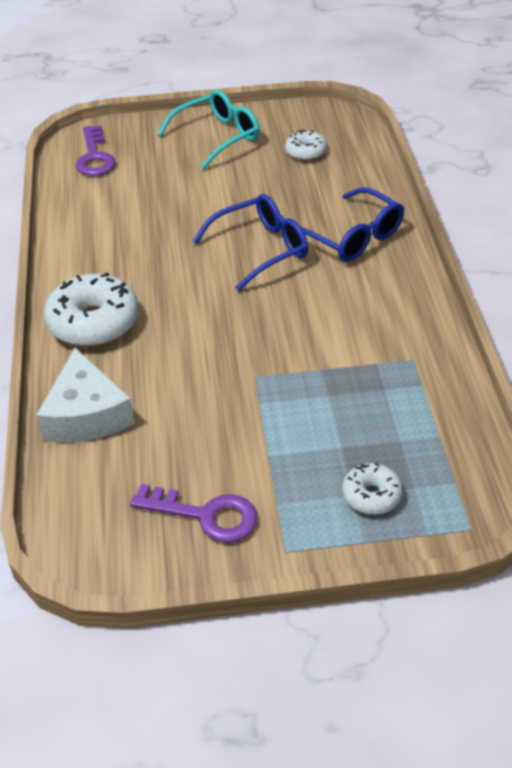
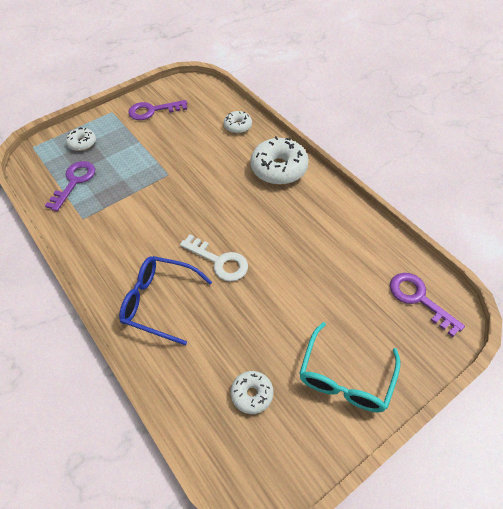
camera: 150 degrees right, 10 degrees up
white cheese [36,348,135,442] -> white donut [224,111,252,134]
blue glasses [193,194,308,291] -> white key [180,234,248,281]
none -> purple key [45,161,95,211]

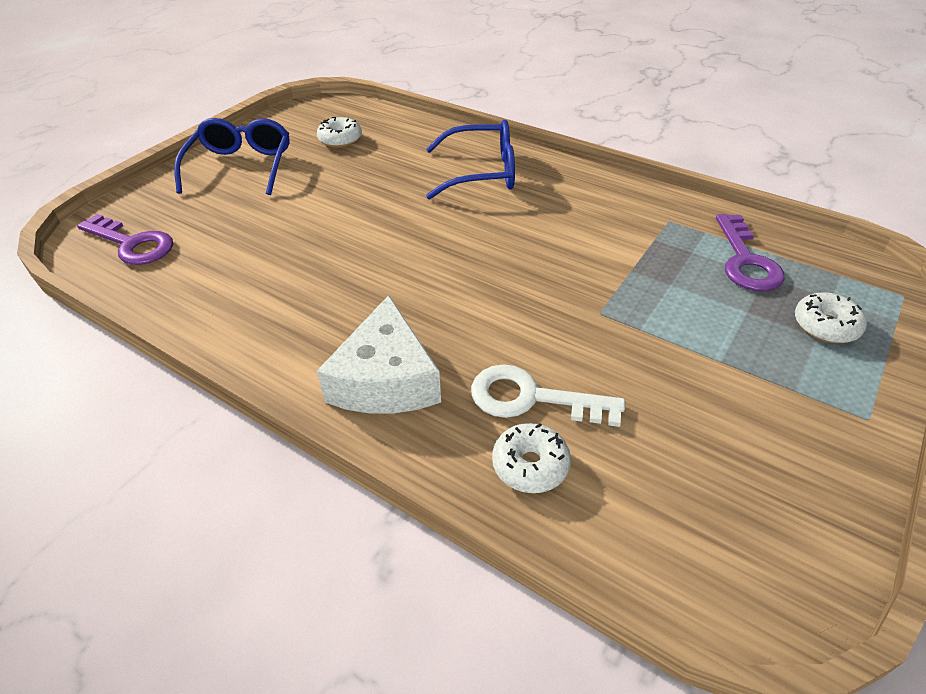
camera: 160 degrees right, 10 degrees down
purple key [128,100,187,120] -> none
white key [180,234,248,281] -> white key moved to [471,364,625,427]
white donut [251,136,309,185] -> white cheese [317,295,441,413]
turquoise glasses [299,322,400,413] -> blue glasses [174,118,290,195]

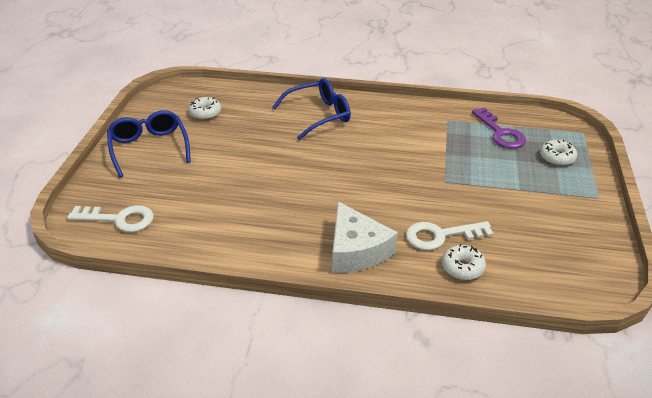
camera: 25 degrees left, 5 degrees down
purple key [77,214,173,265] -> white key [67,205,154,232]

